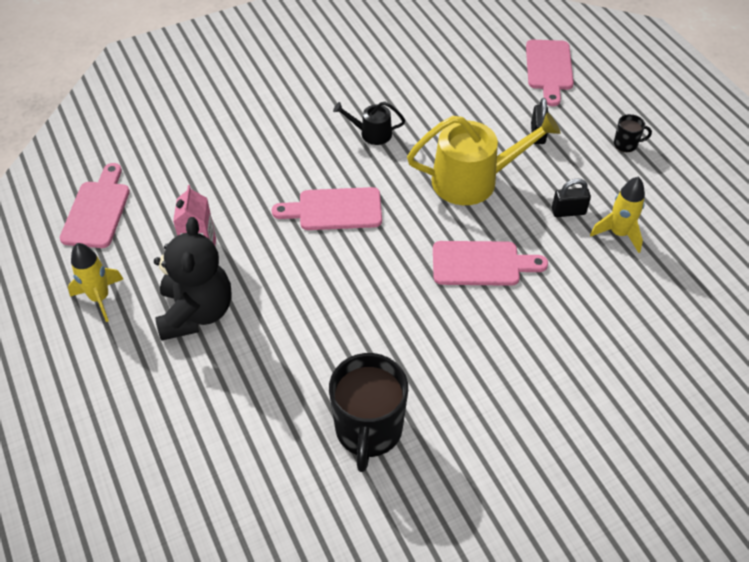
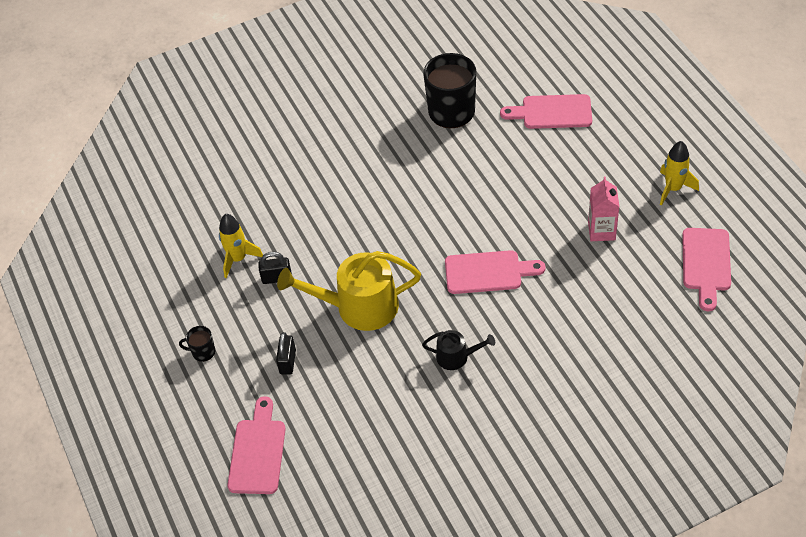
camera: 175 degrees left, 0 degrees up
black teddy bear [154,217,231,341] -> none
pink cutting board [433,241,548,286] -> pink cutting board moved to [500,94,592,129]

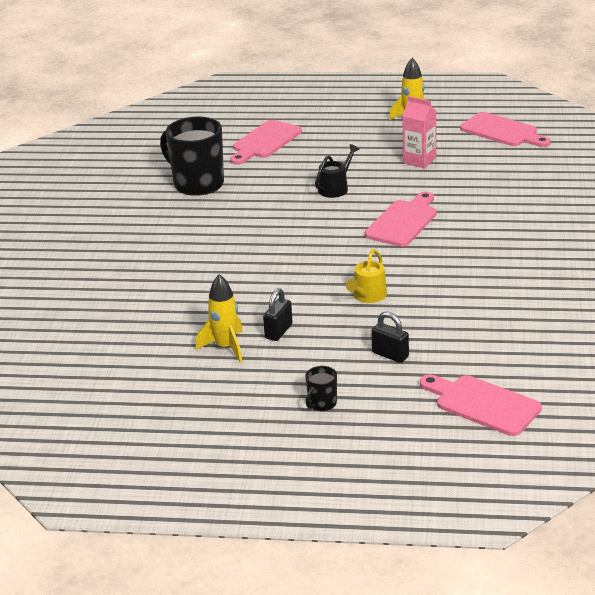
camera: 60 degrees left, 20 degrees down
yellow watering can [277,251,421,331] -> yellow watering can [346,249,387,303], size x0.50
black watering can [422,330,495,370] -> black watering can moved to [315,144,359,198]

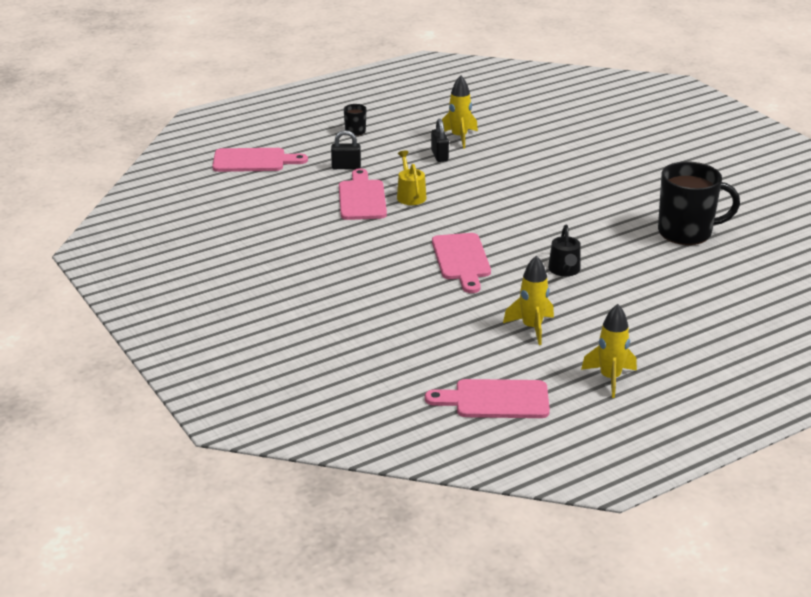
camera: 140 degrees right, 0 degrees up
pink cutting board [230,120,302,165] -> pink cutting board moved to [339,168,387,220]
pink carton [403,96,436,168] -> yellow rocket [503,255,554,345]

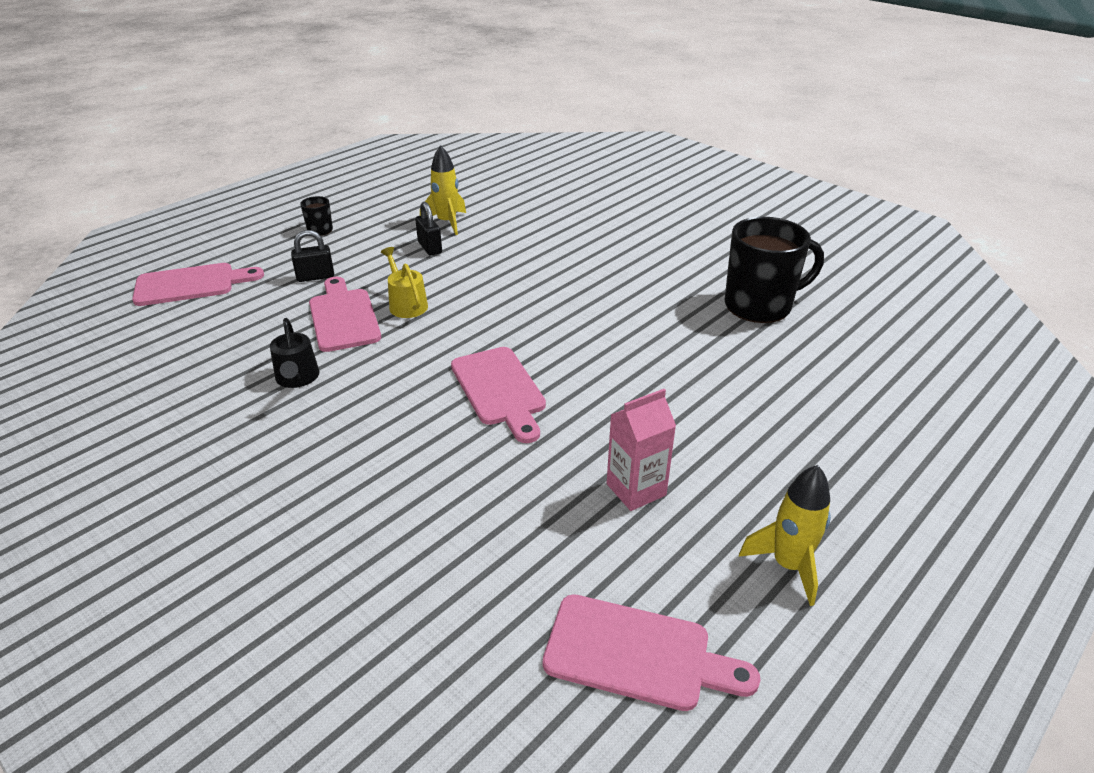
camera: 15 degrees left, 5 degrees up
pink cutting board [425,379,550,418] -> pink cutting board turned 150 degrees counterclockwise [543,594,760,711]
yellow rocket [503,255,554,345] -> pink carton [607,389,676,511]
black watering can [548,225,581,276] -> black watering can moved to [270,318,319,388]

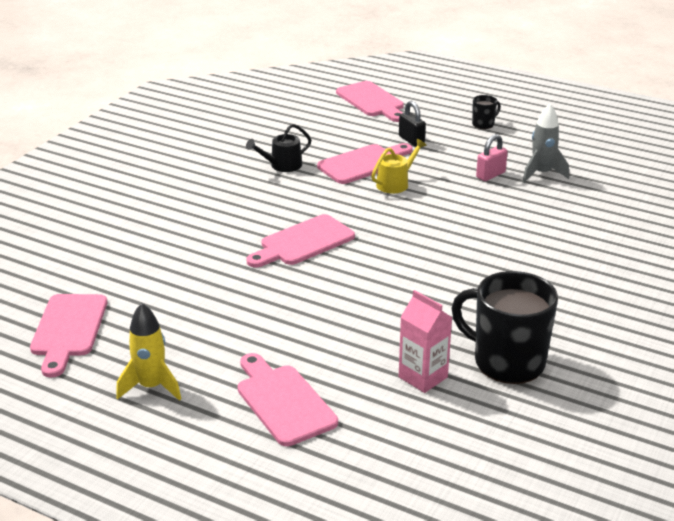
camera: 75 degrees right, 5 degrees down
black padlock [415,202,442,255] -> pink padlock [476,134,508,181]
yellow rocket [420,145,466,235] -> grey rocket [523,104,569,183]
pink carton [607,389,676,511] -> pink carton moved to [399,290,453,393]
black mug [725,217,824,323] -> black mug turned 150 degrees clockwise [452,271,558,384]
none -> pink cutting board [238,353,338,446]

